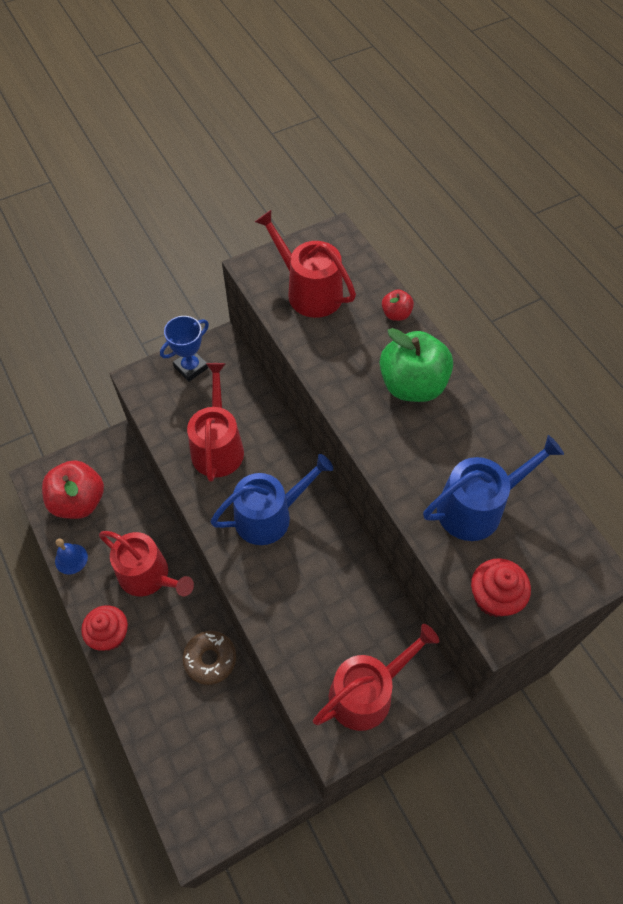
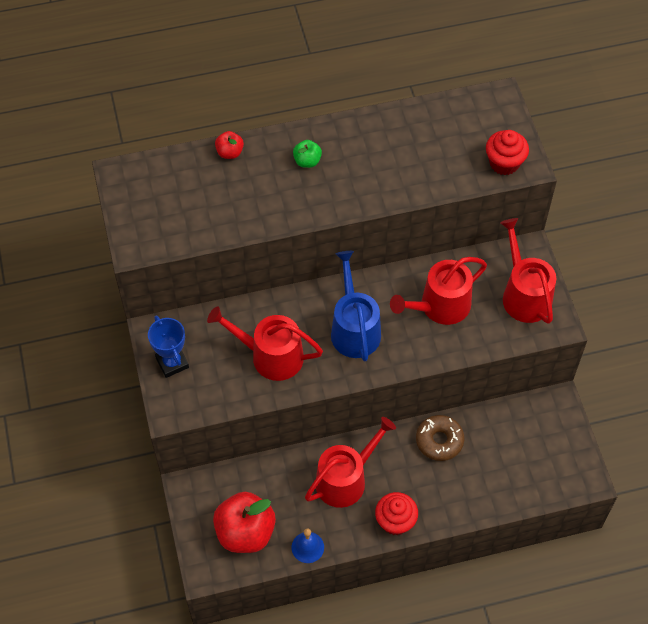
camera: 75 degrees left, 0 degrees up
red watering can [255,210,356,318] -> red watering can moved to [390,257,487,325]
green apple [380,328,453,402] -> green apple [293,140,322,168], size x0.47
blue watering can [423,435,564,541] -> none

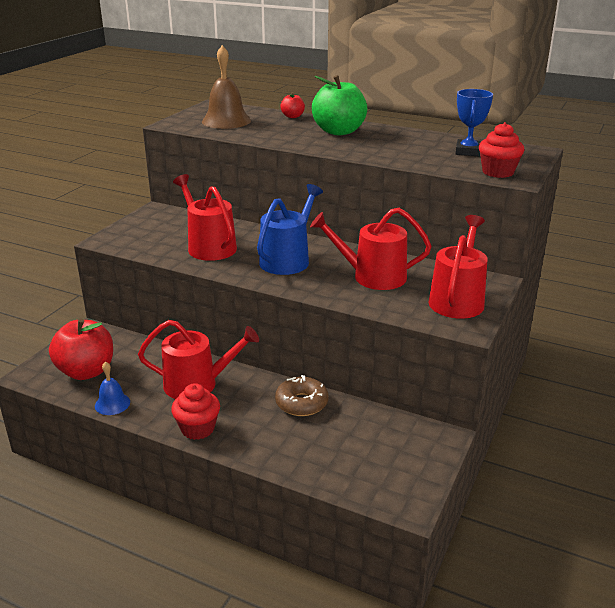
camera: 40 degrees right, 30 degrees down
blue trophy [148,315,189,378] -> blue trophy moved to [456,89,493,157]
green apple [293,140,322,168] -> green apple [312,75,367,135], size x2.13
none -> brown bell [202,45,251,129]

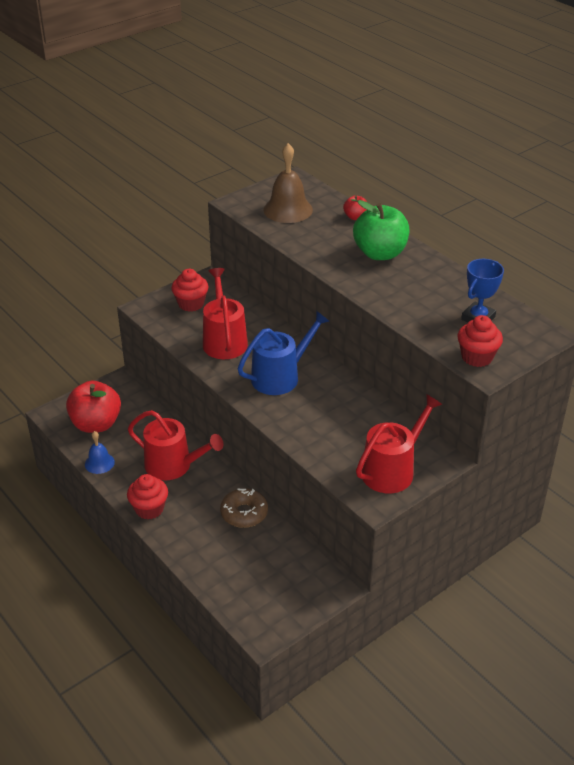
camera: 25 degrees right, 10 degrees up
red watering can [310,208,432,290] -> none
none -> red cupcake [171,269,209,312]

